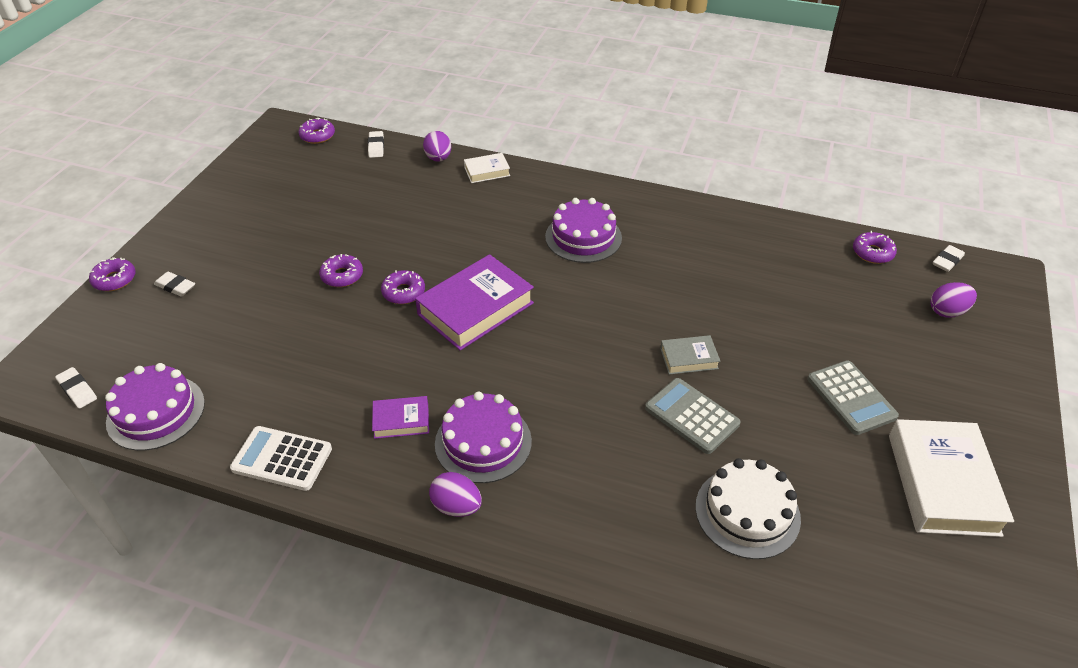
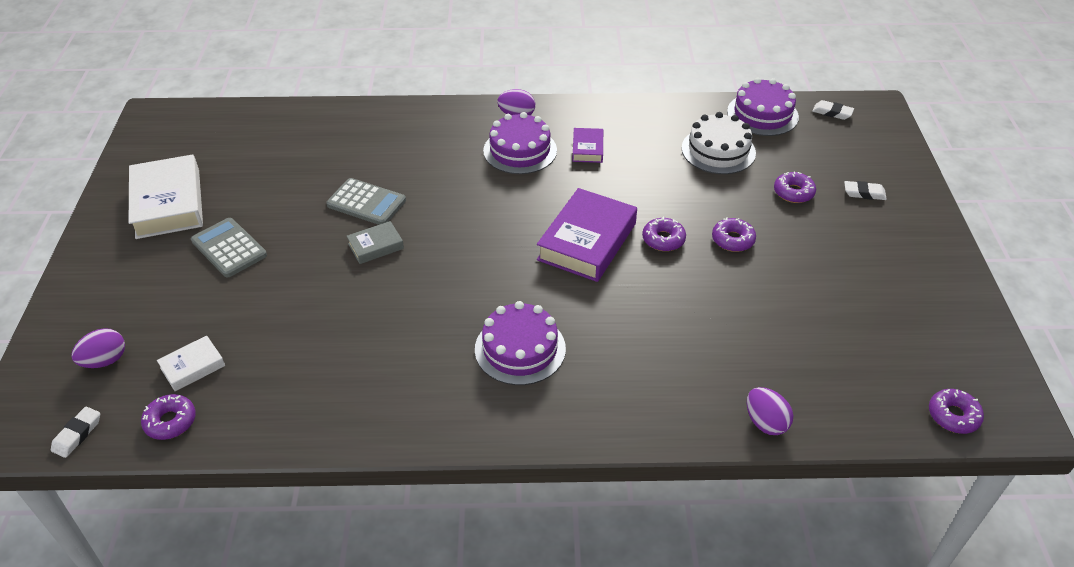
camera: 160 degrees right, 0 degrees up
purple donut [89,257,136,291] -> purple donut moved to [774,171,816,203]
white calculator [230,426,332,491] -> none
white eraser [368,131,384,158] -> none
purple book [372,396,429,439] -> purple book turned 60 degrees counterclockwise [572,128,603,163]
white book [464,153,510,183] -> white book moved to [157,336,225,391]
white cake [695,458,801,559] -> white cake moved to [681,112,756,174]

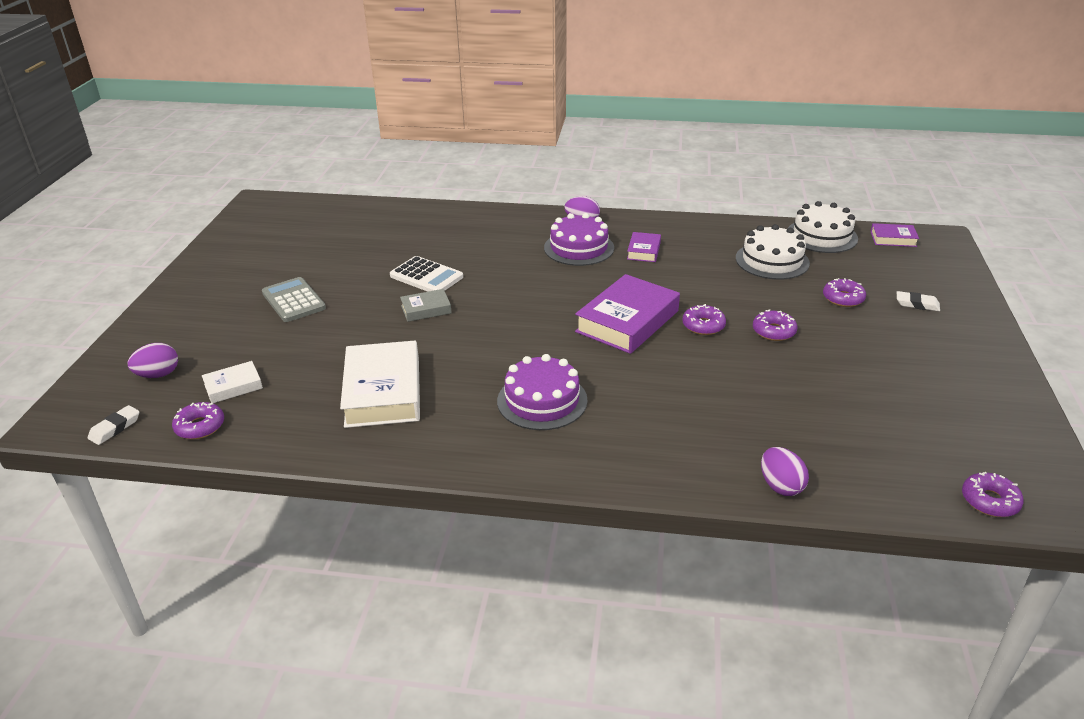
camera: 10 degrees right, 10 degrees down
white book [129,154,203,239] -> white book moved to [340,341,420,428]
grey calculator [326,178,406,225] -> white calculator [390,256,463,292]
purple cake [727,78,799,136] -> white cake [788,201,858,253]
white eraser [812,100,854,120] -> purple book [871,223,919,247]

